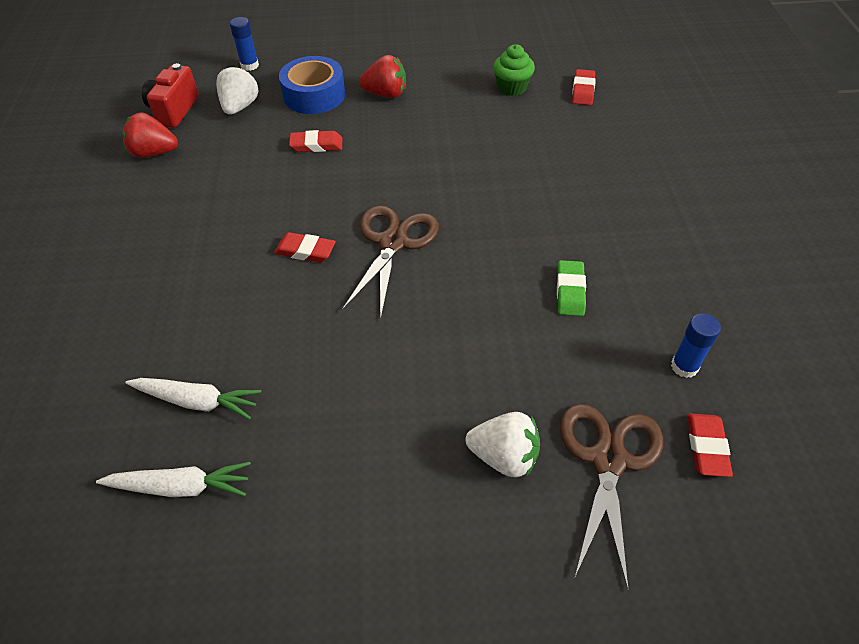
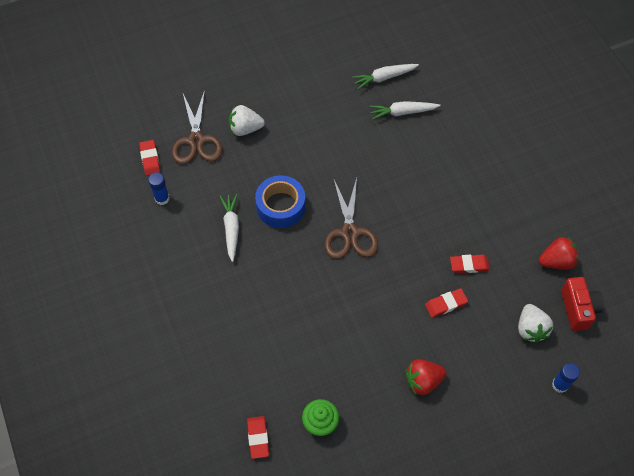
camera: 160 degrees right, 10 degrees up
red eraser [274,232,336,263] -> red eraser moved to [450,255,490,273]
blue tape [279,56,345,114] -> blue tape moved to [255,175,306,228]
green eraser [557,260,586,316] -> white carrot [219,194,239,262]

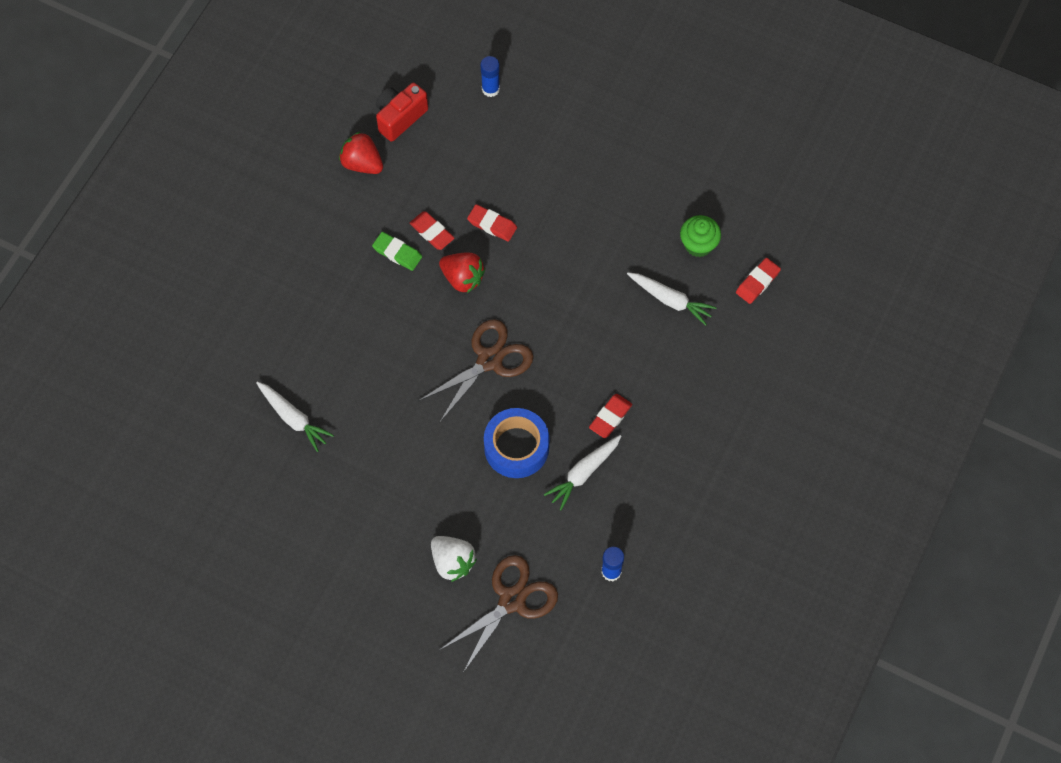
camera: 130 degrees left, 5 degrees up
red eraser [139,140,160,176] -> red eraser moved to [589,394,632,438]
white carrot [352,64,419,89] -> white carrot moved to [627,272,717,326]
red strawberry [406,359,447,395] -> red strawberry moved to [439,252,485,293]
white strawberry [518,304,553,343] -> none
none -> green eraser [372,232,422,271]

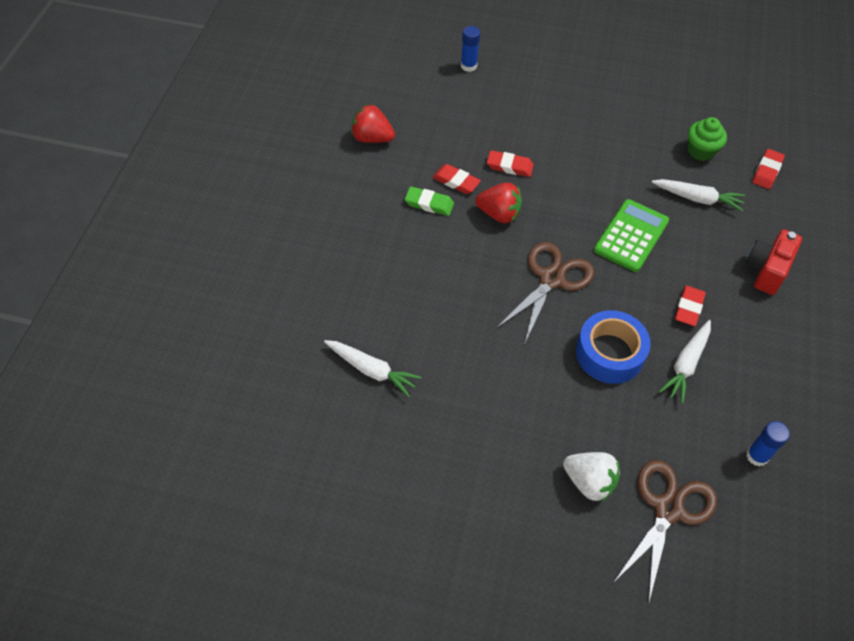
camera: 15 degrees left, 10 degrees down
red camera [376,83,428,142] -> red camera moved to [745,229,802,295]
none -> green calculator [594,199,669,272]

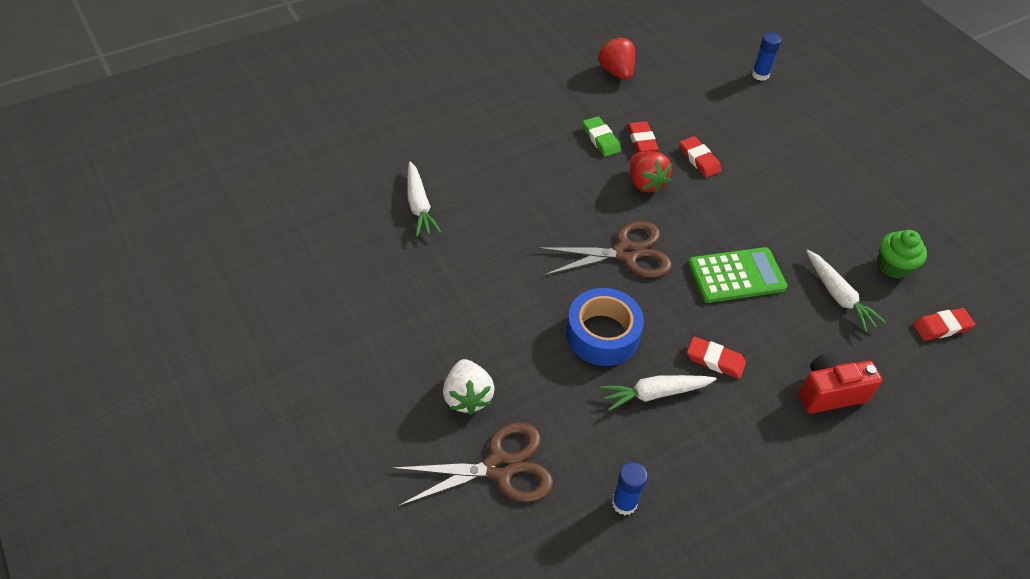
camera: 45 degrees right, 5 degrees down
red eraser [675,286,706,326] -> red eraser turned 45 degrees clockwise [687,337,746,379]

